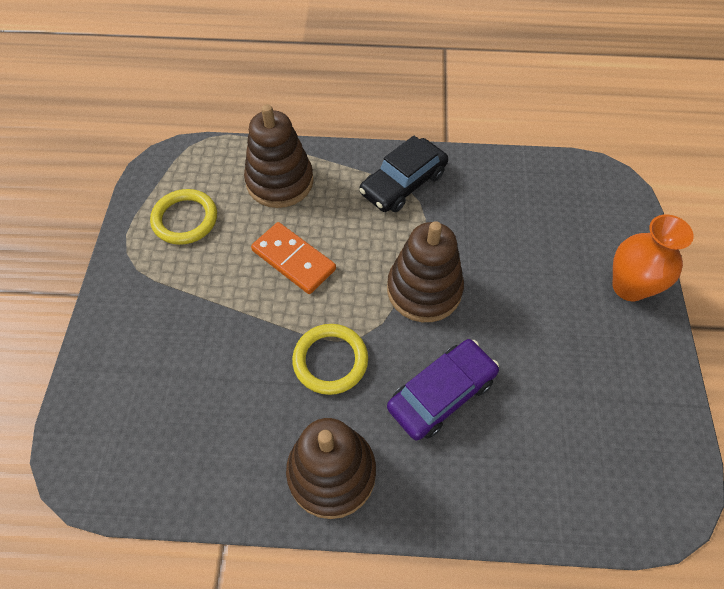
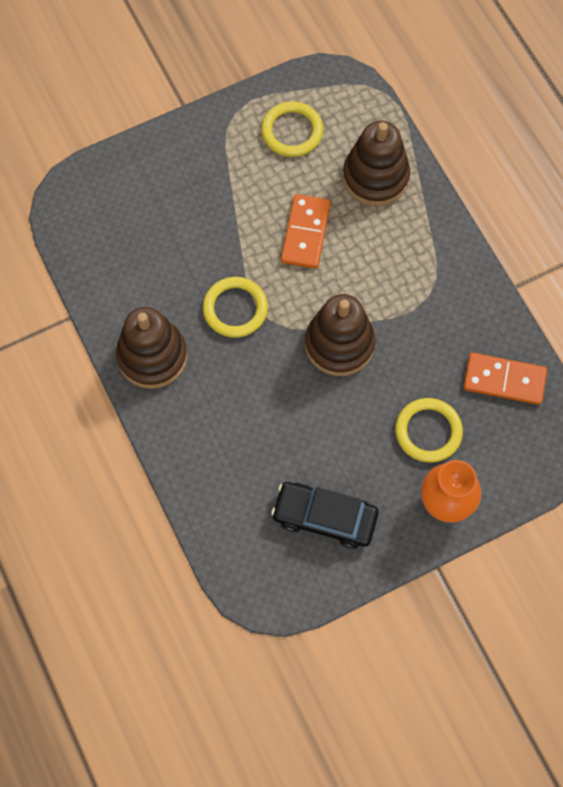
camera: 60 degrees right, 10 degrees up
black car [359,136,448,212] -> black car moved to [271,482,379,549]
purple car [387,339,499,440] -> none
none -> yellow ring [395,398,463,463]
none -> orange domino [464,353,547,405]

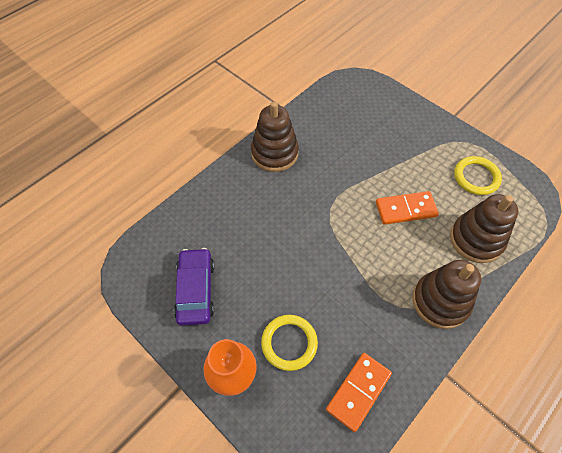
camera: 70 degrees right, 10 degrees down
yellow ring [203,277,268,338] -> none
black car [271,482,379,549] -> purple car [174,248,214,326]
brown stacking toy [305,294,375,376] -> brown stacking toy moved to [413,260,481,329]
orange domino [464,353,547,405] -> orange domino turned 45 degrees clockwise [326,353,392,432]

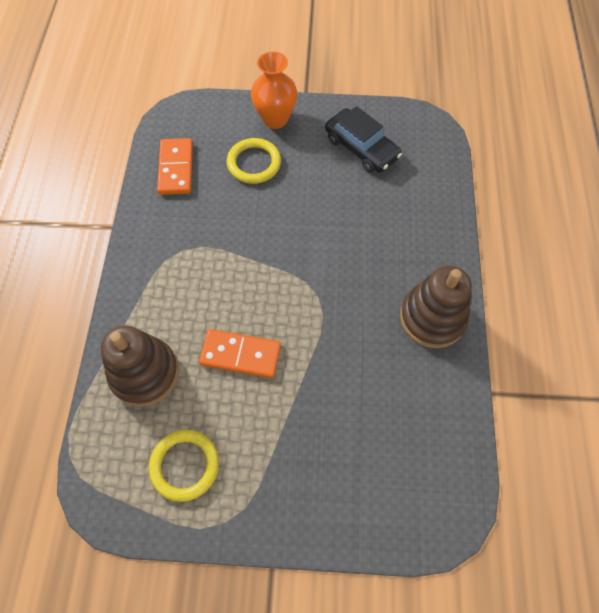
camera: 140 degrees right, 5 degrees up
purple car [174,248,214,326] -> black car [325,106,402,173]
orange domino [376,191,439,225] -> orange domino turned 60 degrees clockwise [199,329,281,378]
brown stacking toy [413,260,481,329] -> none

